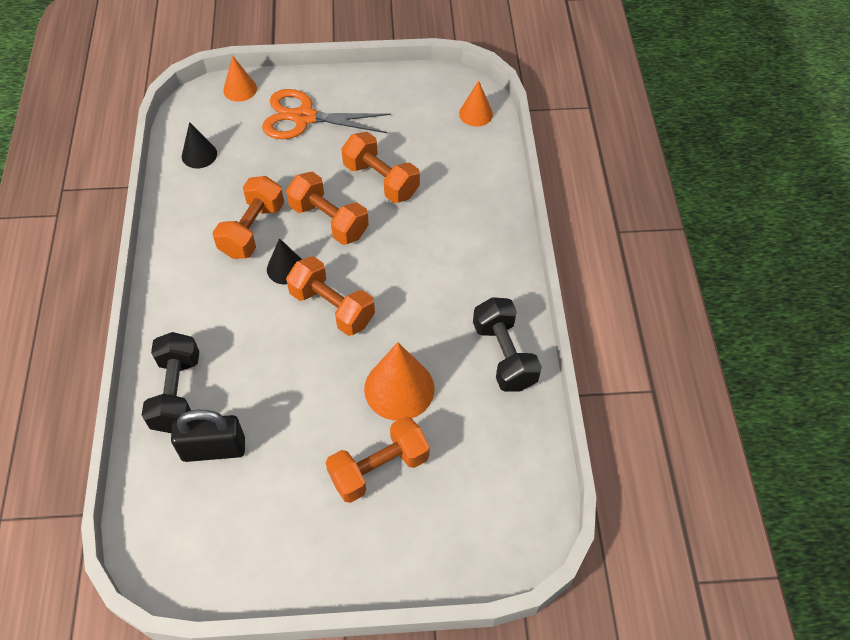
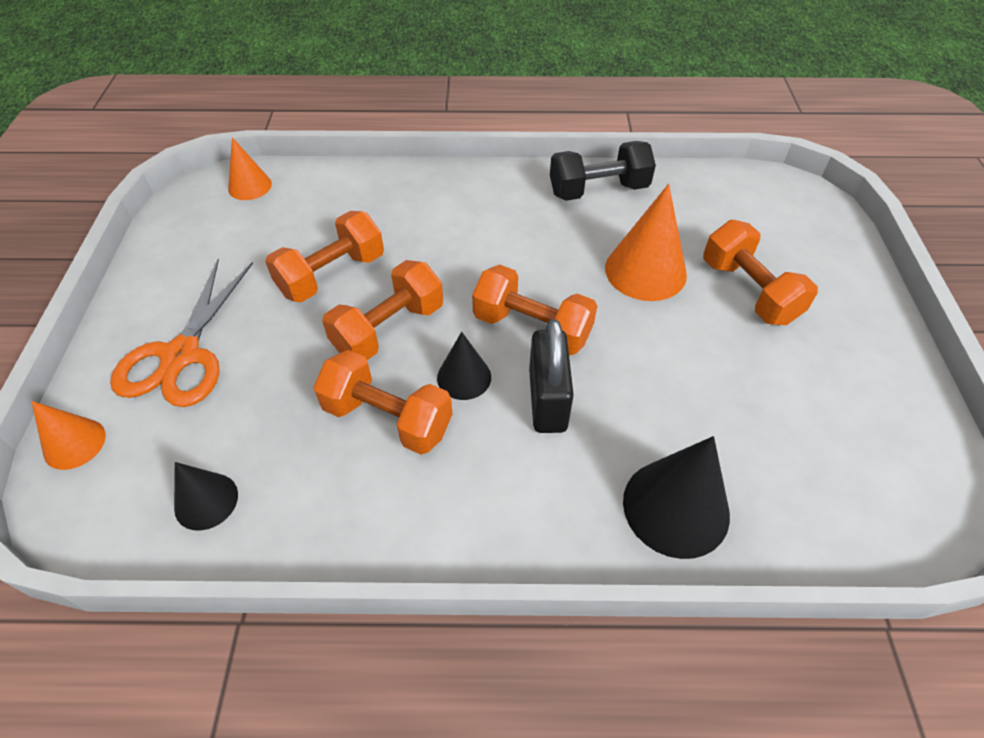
camera: 85 degrees left, 5 degrees down
black dumbbell [142,332,199,433] -> black cone [623,436,730,559]
black padlock [171,410,245,462] -> black padlock moved to [529,319,574,433]
orange dumbbell [286,256,375,336] -> orange dumbbell turned 75 degrees clockwise [472,264,597,356]

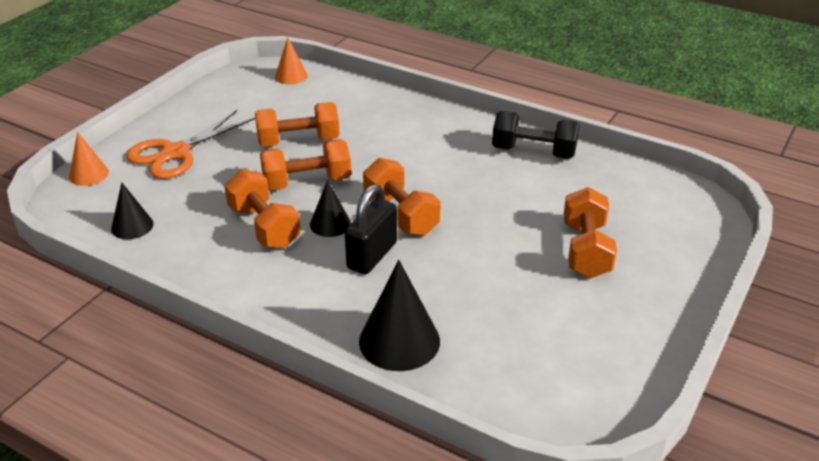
camera: 30 degrees right, 15 degrees down
orange cone [605,184,687,301] -> none

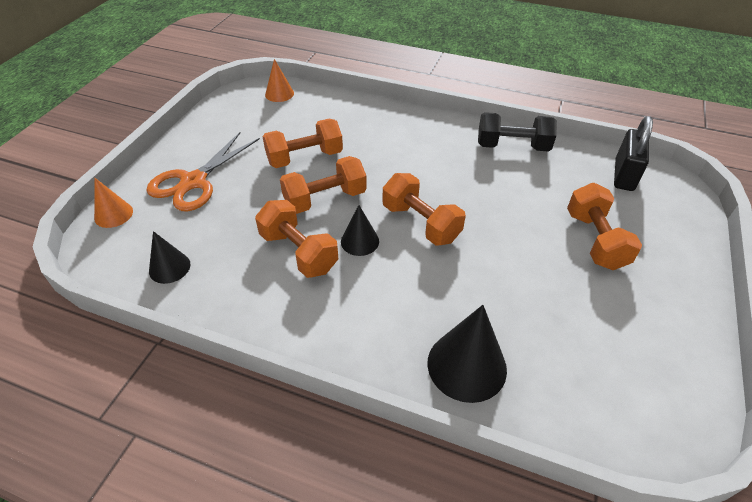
camera: 10 degrees left, 10 degrees up
black padlock [345,184,397,274] -> black padlock moved to [614,116,653,191]

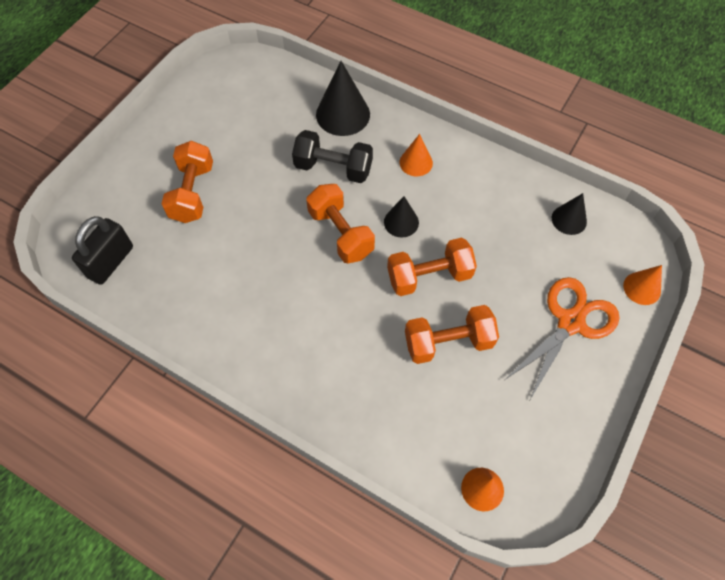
camera: 170 degrees left, 15 degrees up
orange dumbbell [255,200,338,278] -> none
black dumbbell [478,112,557,151] -> black dumbbell moved to [292,130,373,183]
none -> orange cone [399,134,433,176]

